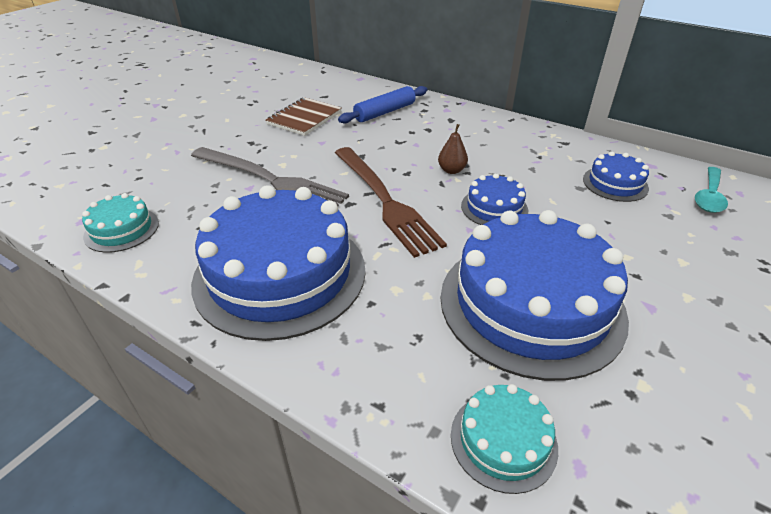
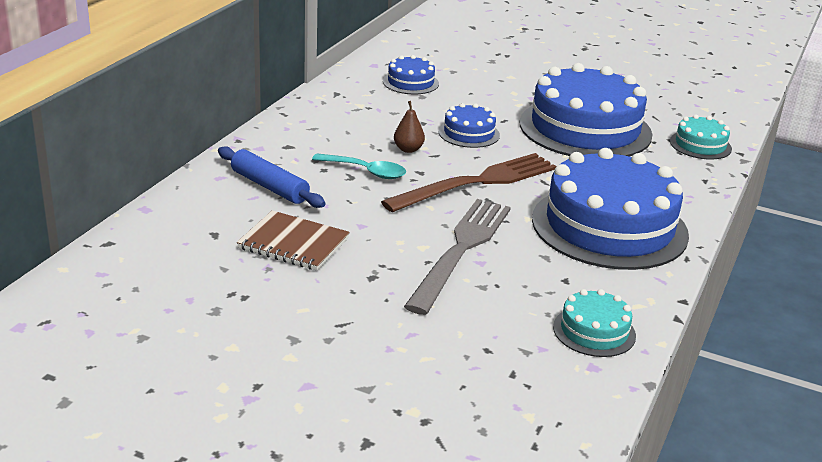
camera: 100 degrees left, 10 degrees down
turquoise spoon [695,167,728,213] -> turquoise spoon moved to [312,153,406,179]

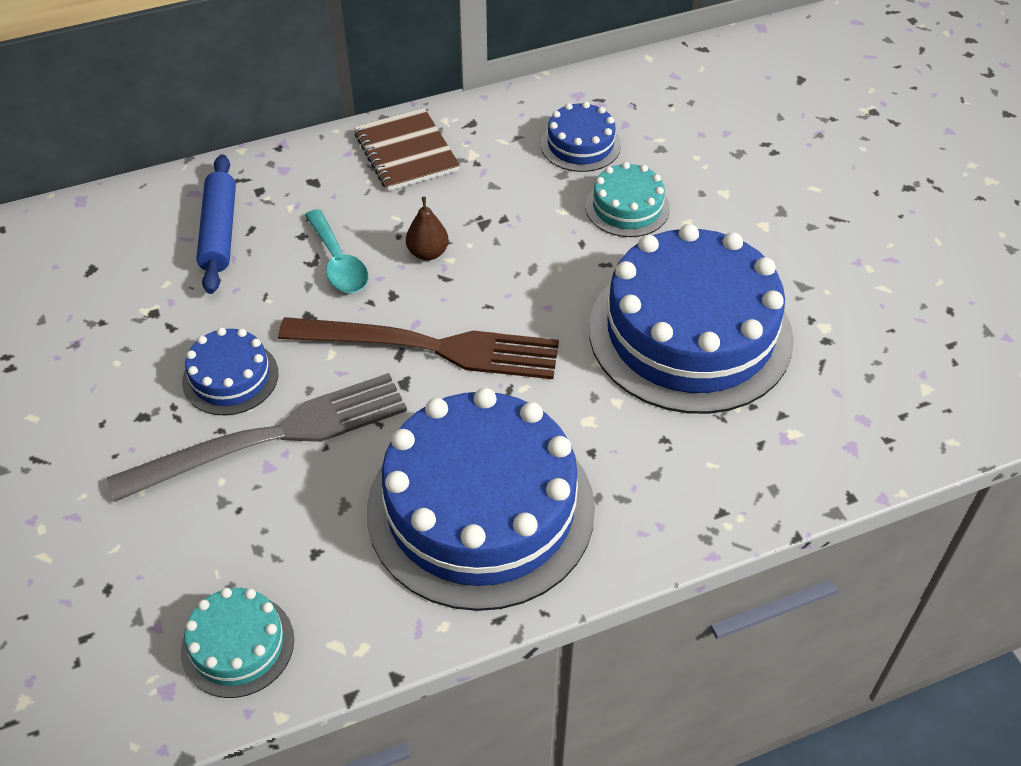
camera: 45 degrees right, 20 degrees up
brown notebook [237,210,350,271] -> brown notebook moved to [354,108,460,191]
blue cake [438,103,500,148] -> blue cake moved to [182,327,278,415]
turquoise cake [670,114,732,159] -> turquoise cake moved to [585,162,670,237]

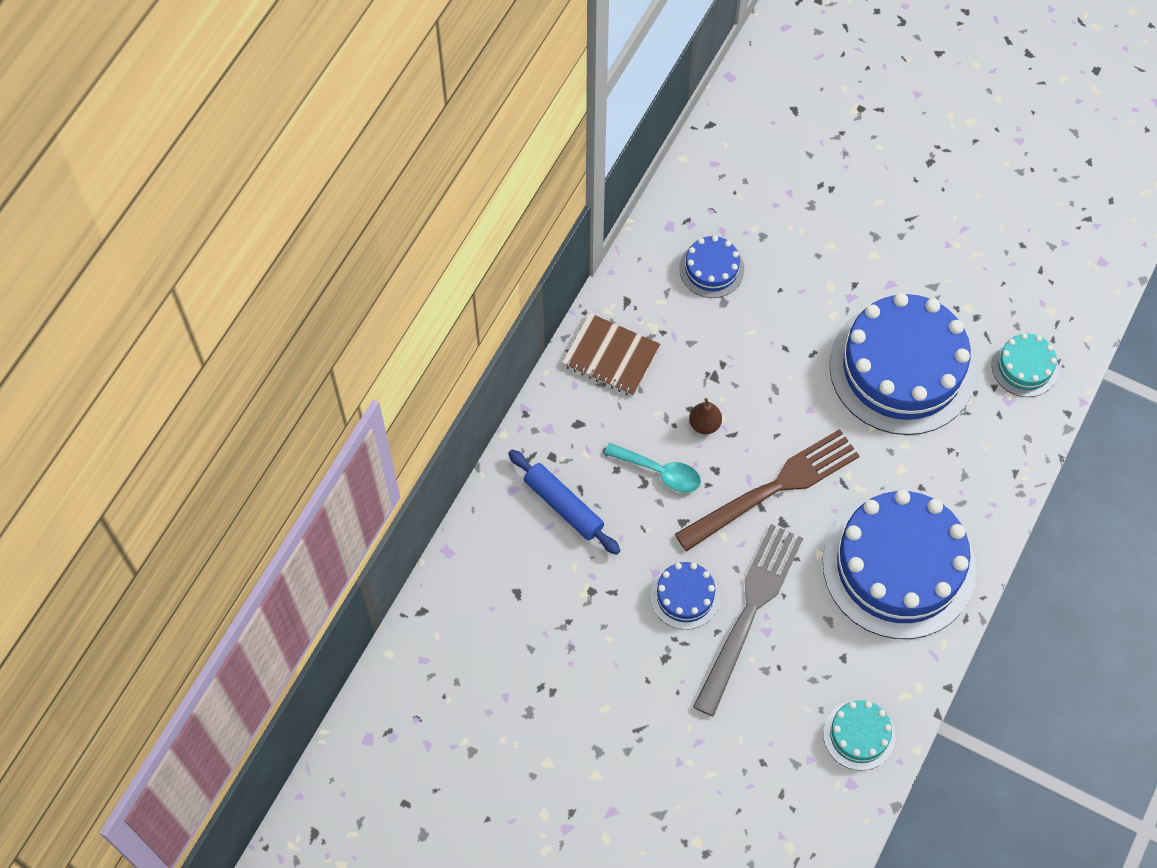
camera: 40 degrees left, 15 degrees up
turquoise cake [585,162,670,237] -> turquoise cake moved to [992,333,1059,397]

